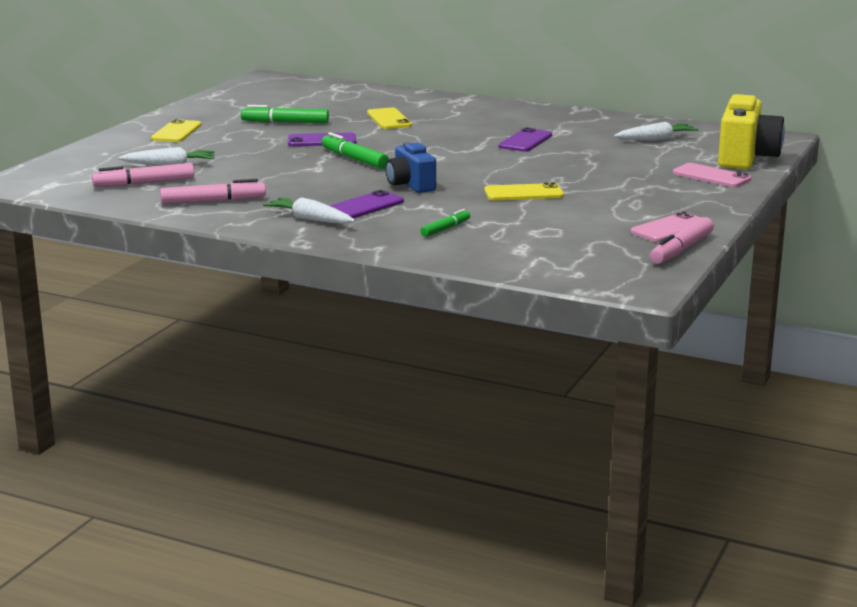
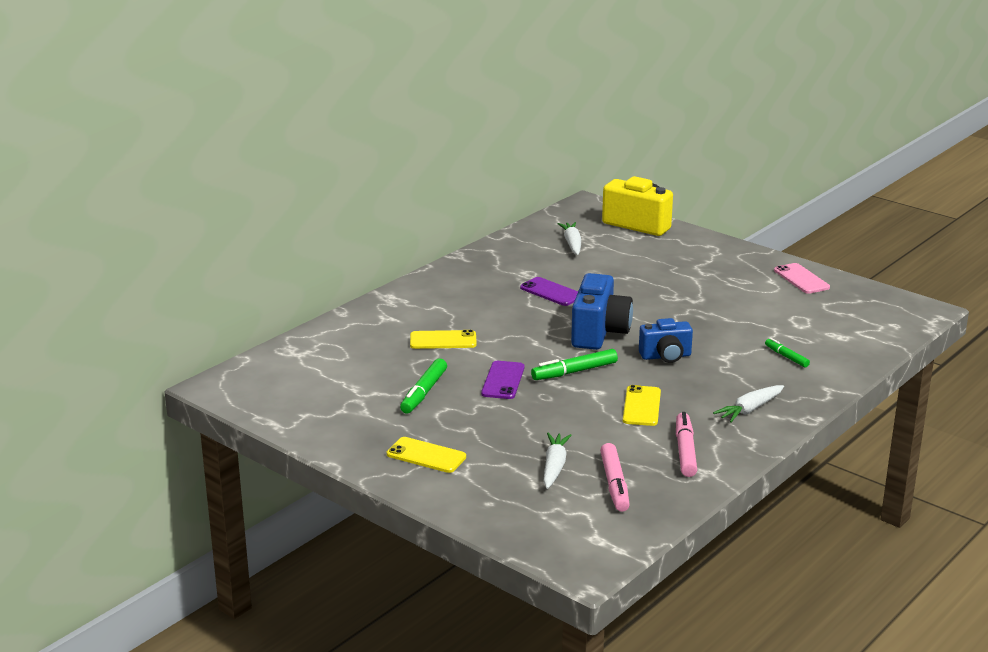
camera: 75 degrees left, 5 degrees up
purple phone [329,190,404,218] -> none
yellow phone [484,182,564,201] -> yellow phone moved to [623,385,661,426]
pink marker [650,217,714,264] -> none
pink phone [673,163,751,187] -> none
none -> blue camera [571,273,633,350]

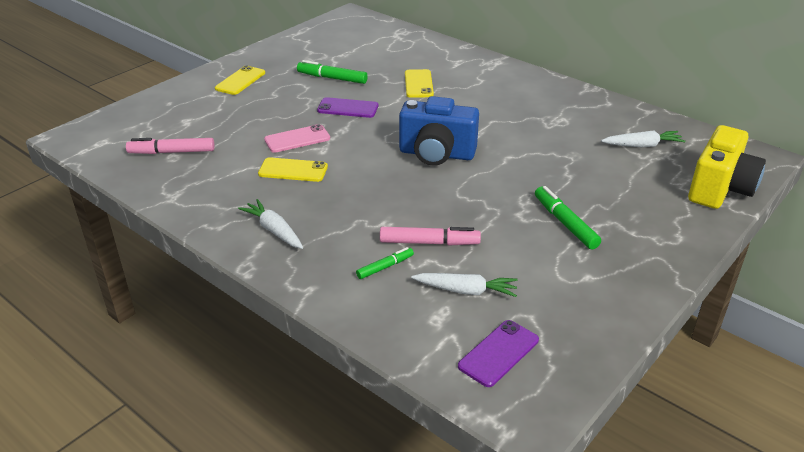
camera: 90 degrees right, 10 degrees up
purple phone [520,277,578,306] -> purple phone moved to [458,320,539,387]
green marker [531,349,618,380] -> green marker moved to [535,186,601,250]
white carrot [543,432,572,489] -> white carrot moved to [411,273,518,297]
blue camera [639,318,693,363] -> none
pink marker [676,412,697,477] -> pink marker moved to [380,227,481,246]
pink phone [774,263,830,294] -> pink phone moved to [264,124,330,153]

